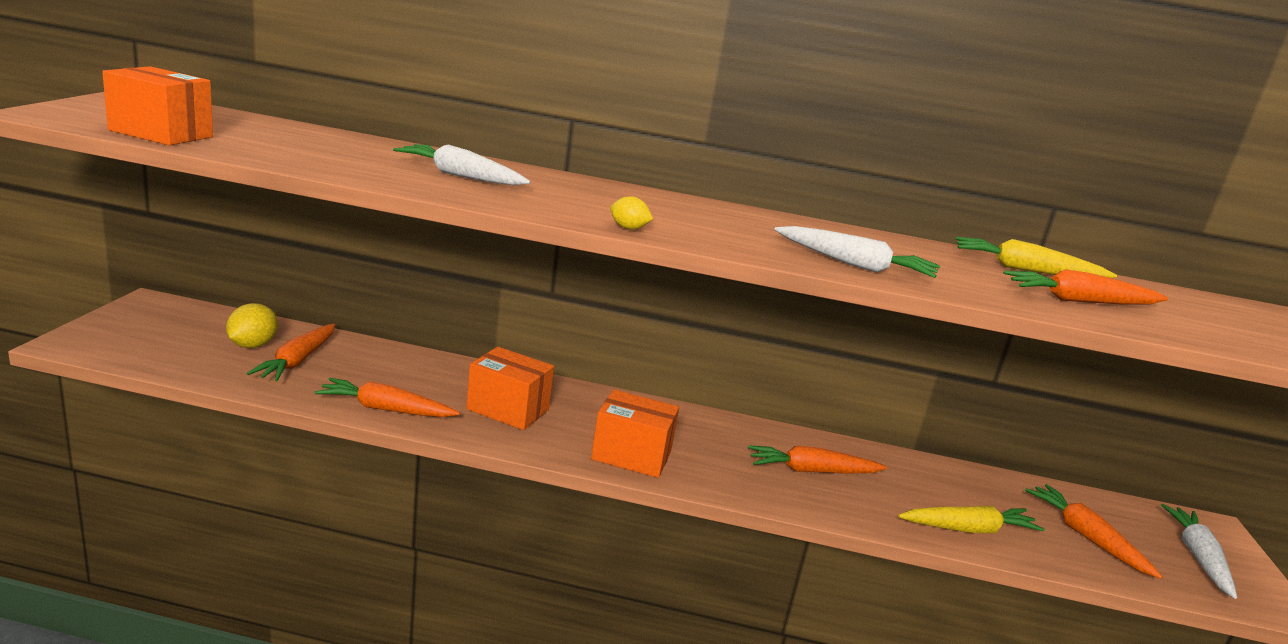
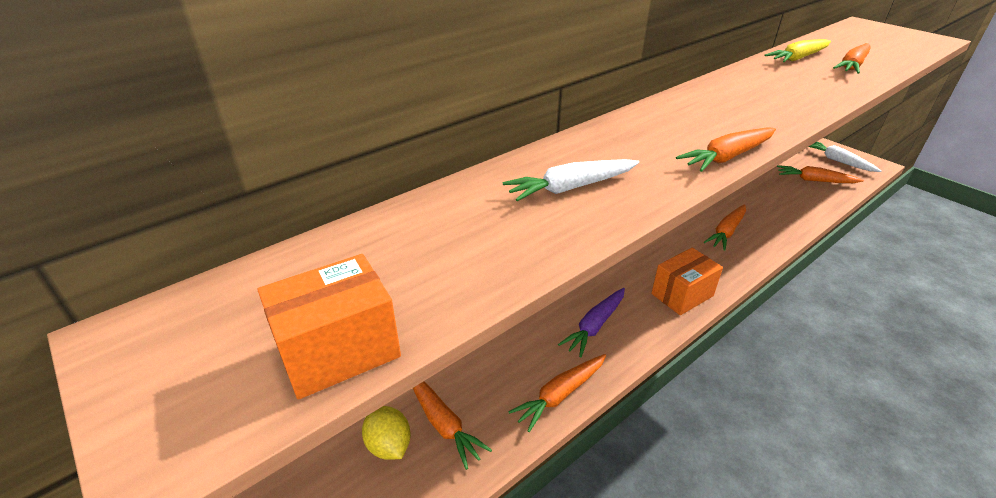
camera: 45 degrees left, 15 degrees up
orange box [466,347,554,430] -> purple carrot [558,288,625,357]
yellow lemon [610,196,653,230] -> orange carrot [676,127,776,172]
white carrot [775,226,940,278] -> none
yellow carrot [898,506,1045,533] -> none

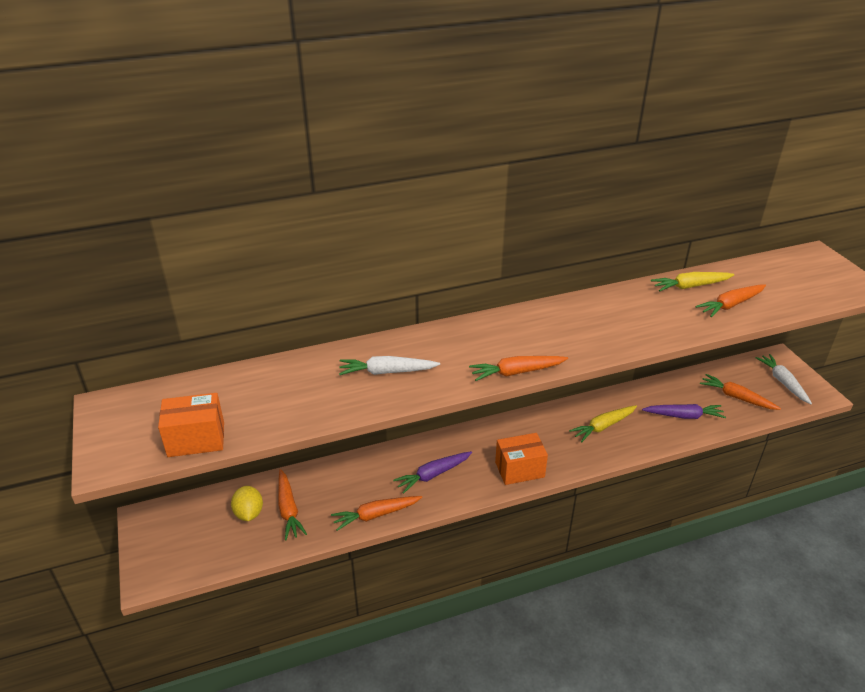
camera: 20 degrees right, 0 degrees up
orange carrot [704,204,746,251] -> yellow carrot [569,405,637,442]
none -> purple carrot [642,404,726,419]

